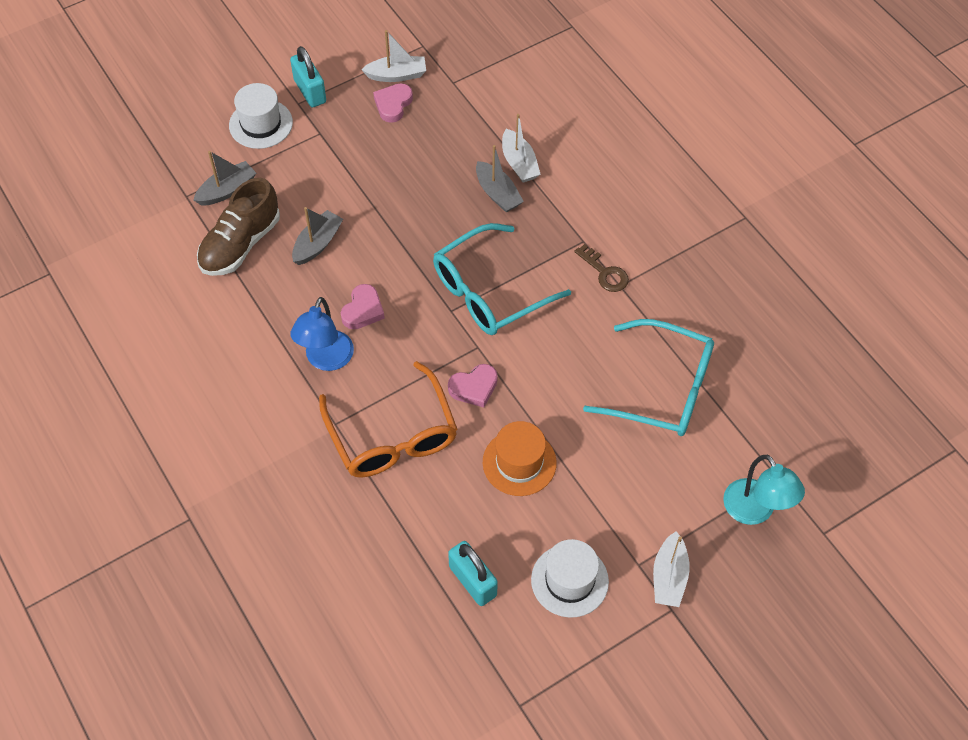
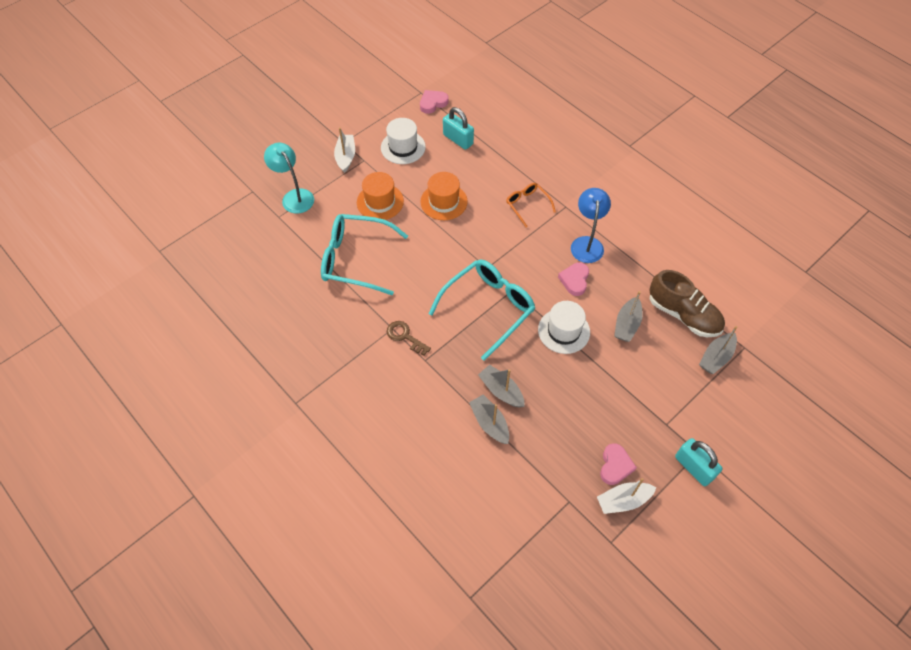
camera: 170 degrees right, 0 degrees up
brown shoe [197,178,280,276] -> brown shoe turned 105 degrees clockwise [649,270,725,337]
white hat [229,83,293,149] -> white hat moved to [538,301,590,354]
orange glasses [319,361,457,477] -> orange glasses [506,183,556,228], size x0.52
pink heart [448,364,498,408] -> pink heart moved to [420,90,448,114]
white boat [502,114,541,182] -> grey boat [469,394,509,444]
none -> orange hat [357,172,404,220]

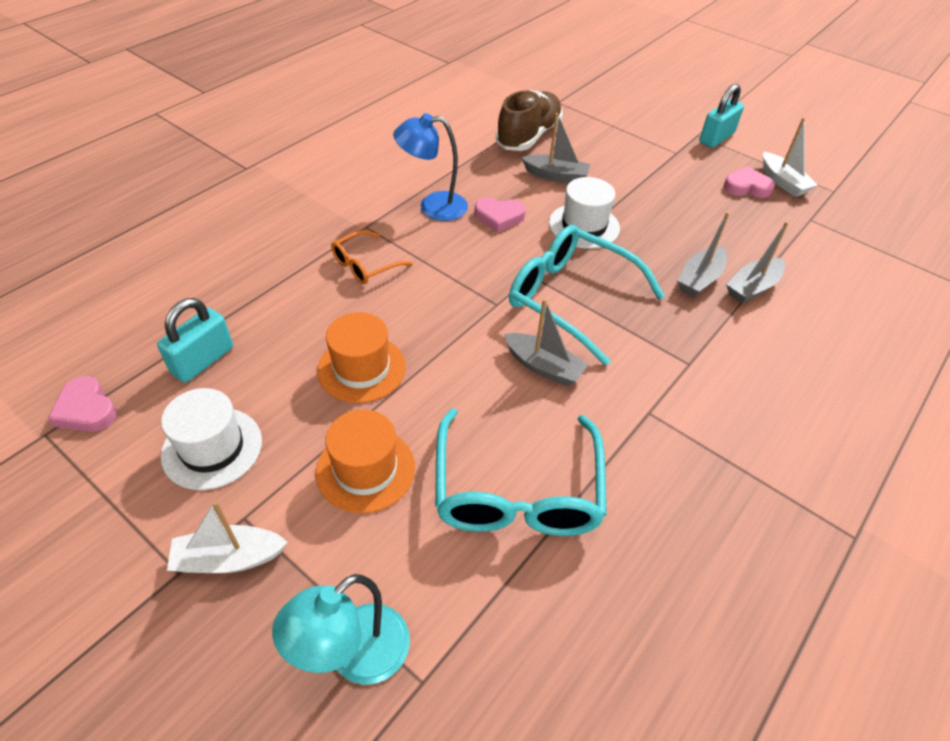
camera: 100 degrees left, 10 degrees down
brown key [387,321,431,356] -> none
grey boat [699,326,737,374] -> grey boat moved to [504,299,588,386]

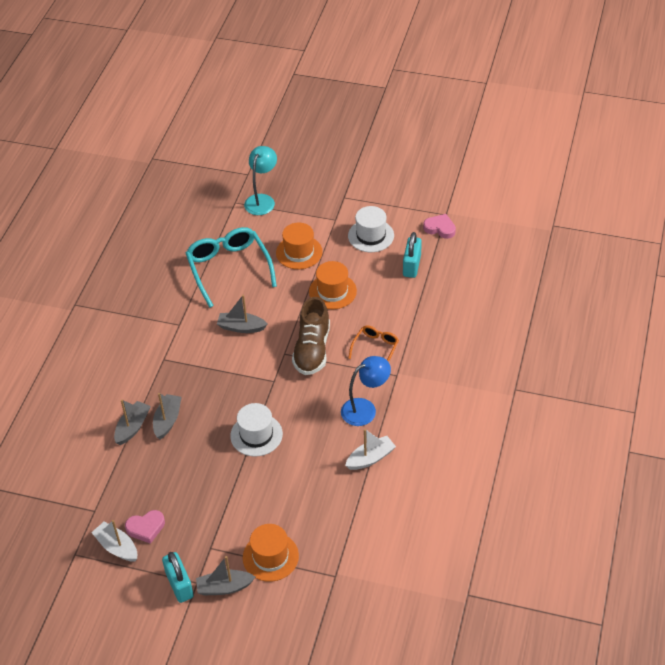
camera: 160 degrees right, 0 degrees up
white boat [167,501,288,573] -> white boat moved to [345,429,396,470]
pink heart [474,197,526,233] -> none
brown shoe [496,90,563,151] -> brown shoe moved to [292,297,330,375]
turquoise glasses [509,225,665,366] -> none
grey boat [521,113,590,183] -> grey boat moved to [196,556,255,596]
turquoise padlock [699,84,744,148] -> turquoise padlock turned 45 degrees counterclockwise [162,552,194,603]
none -> orange hat [243,524,299,582]

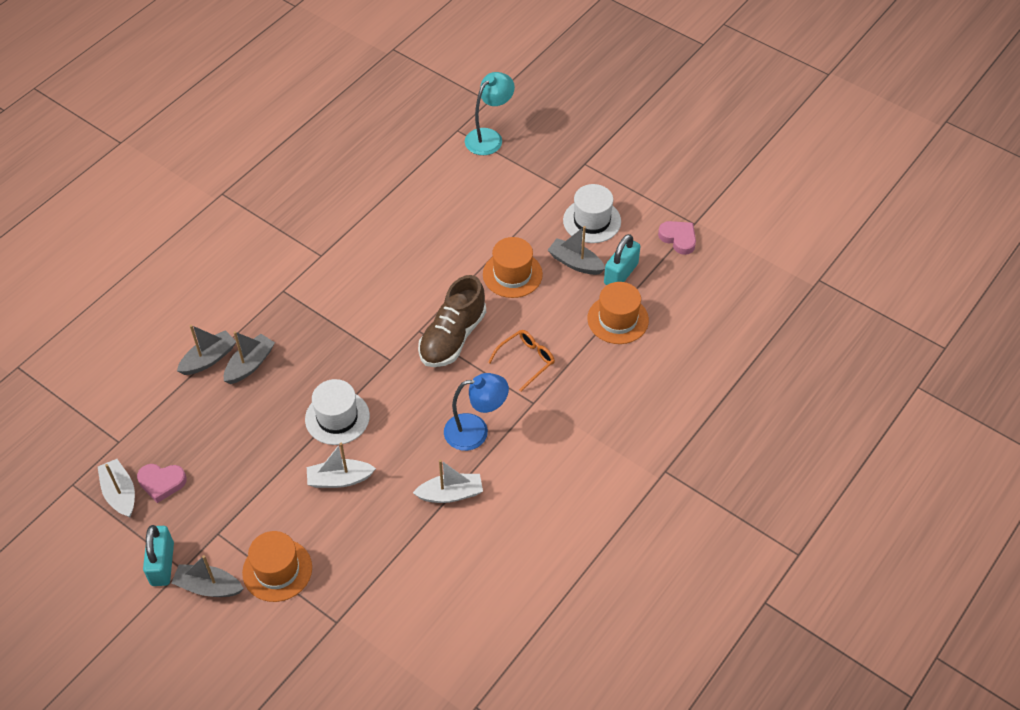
camera: 20 degrees right, 5 degrees up
turquoise glasses [186,227,277,308] -> none
grey boat [217,295,267,333] -> grey boat moved to [548,226,605,275]
orange hat [276,223,323,269] -> orange hat moved to [587,282,649,344]
none -> white boat [307,443,376,488]

